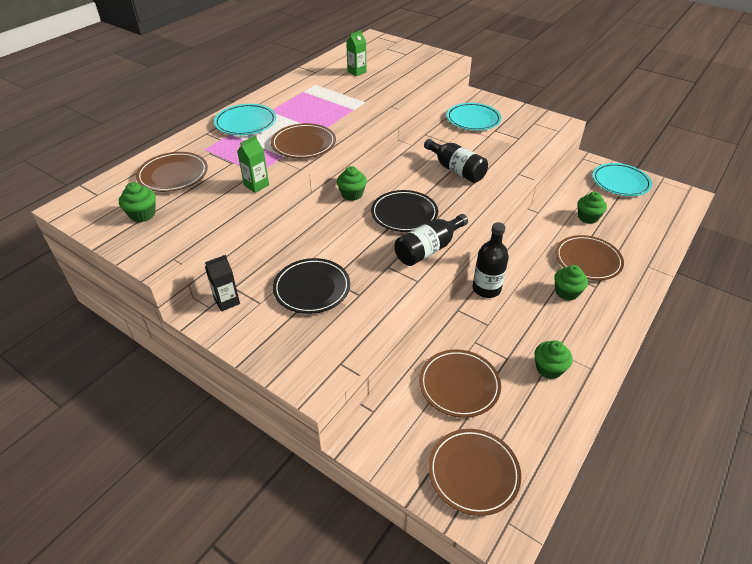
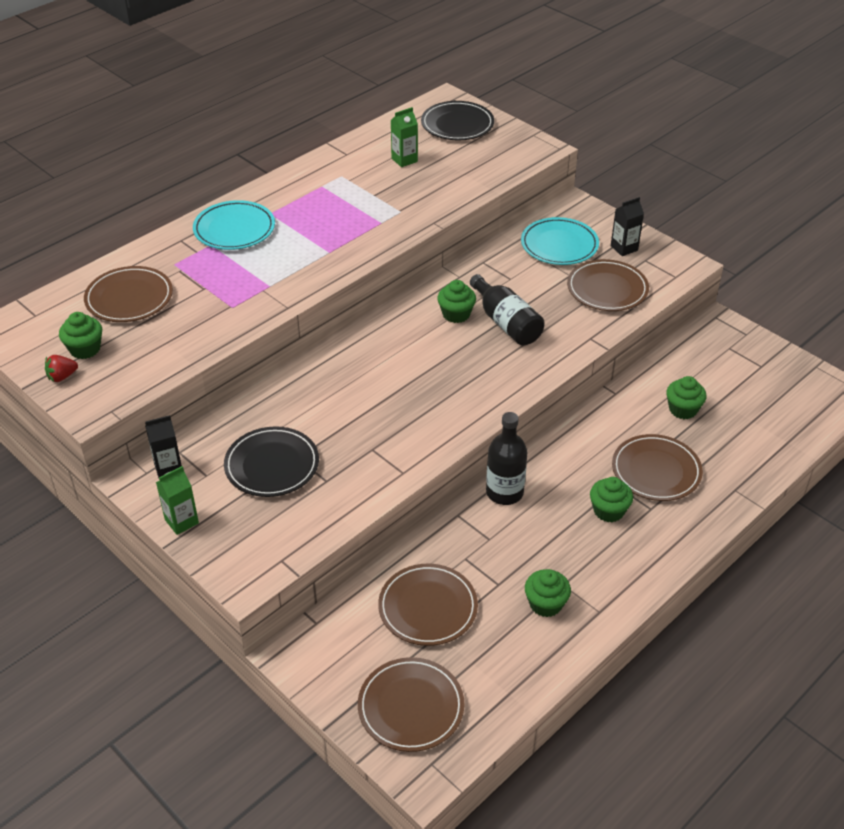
camera: 10 degrees right, 0 degrees up
green carton [237,135,269,193] -> green carton moved to [156,466,199,535]
brown plate [271,123,336,158] -> brown plate moved to [567,259,649,311]
green cupcake [337,166,367,201] -> green cupcake moved to [437,280,476,323]
black plate [371,190,438,232] -> black plate moved to [421,101,494,140]
black bottle [394,214,468,266] -> none
turquoise plate [593,163,652,196] -> none
none -> red strawberry [45,355,78,382]
none -> black carton [611,197,644,256]

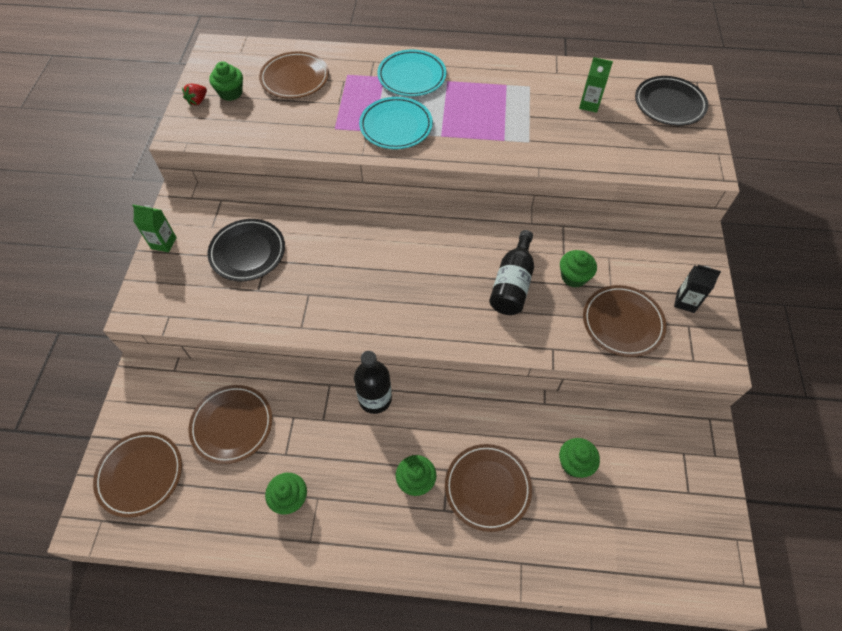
camera: 50 degrees right, 15 degrees up
red strawberry [45,355,78,382] -> red strawberry turned 75 degrees counterclockwise [182,84,207,106]
black carton [145,415,182,478] -> none
green cupcake [437,280,476,323] -> green cupcake moved to [560,250,597,288]
turquoise plate [521,217,599,265] -> turquoise plate moved to [359,97,433,149]

